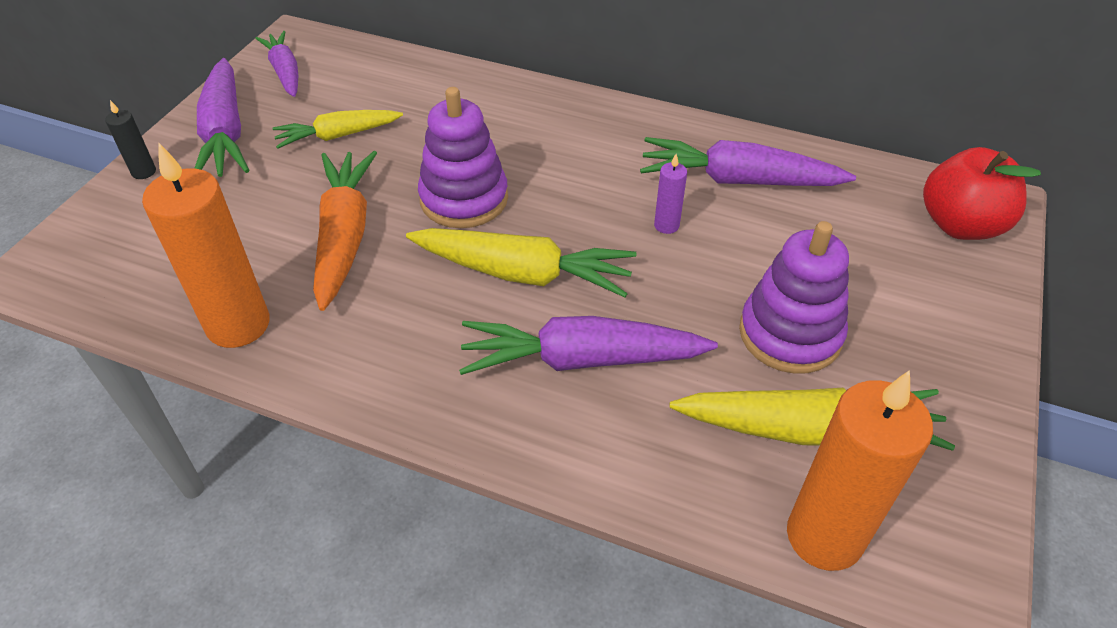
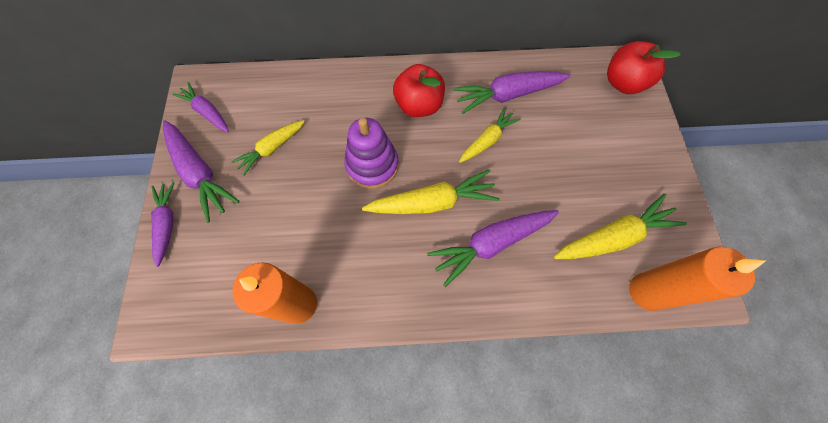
camera: 25 degrees left, 20 degrees up
black candle [105,100,156,179] -> purple carrot [151,182,175,267]
orange carrot [313,151,377,311] -> none
purple candle [654,154,687,234] -> yellow carrot [459,107,521,163]
purple stacking toy [739,221,849,374] -> none
none -> red apple [393,64,445,117]

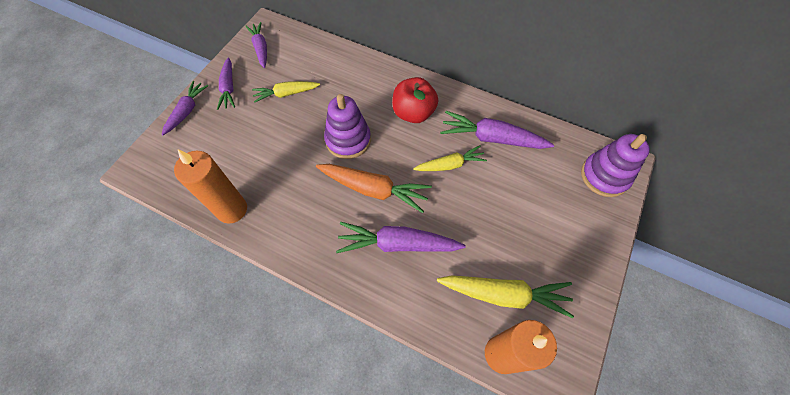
camera: 30 degrees right, 5 degrees down
purple carrot [163,120,240,223] -> purple carrot [217,57,235,110], size x0.65
yellow carrot [362,169,500,214] -> orange carrot [316,164,432,213]
red apple [607,41,681,94] -> purple stacking toy [581,134,650,197]

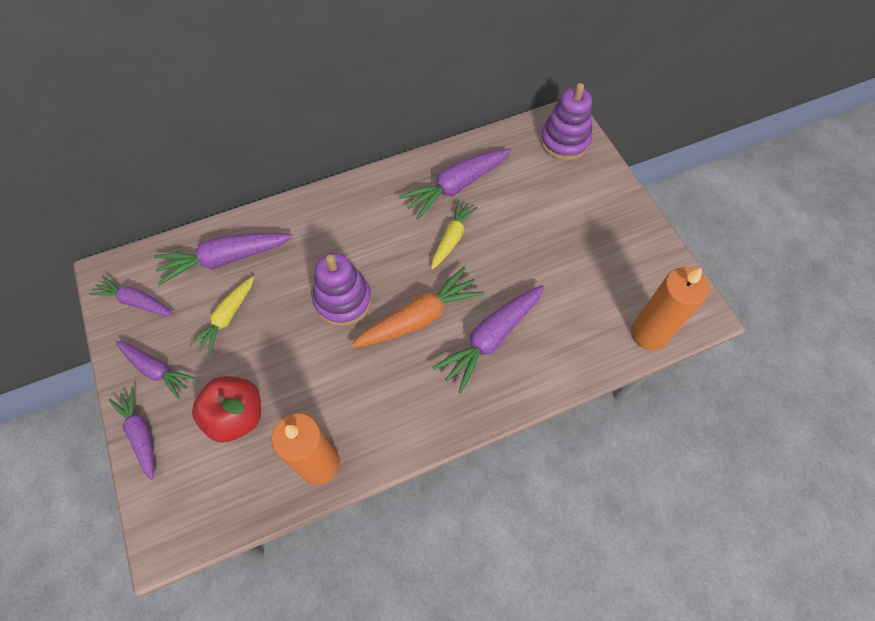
camera: 50 degrees left, 0 degrees up
red apple [392,77,438,123] -> red apple moved to [192,376,261,443]
yellow carrot [437,275,574,318] -> none
none -> purple carrot [154,233,292,286]

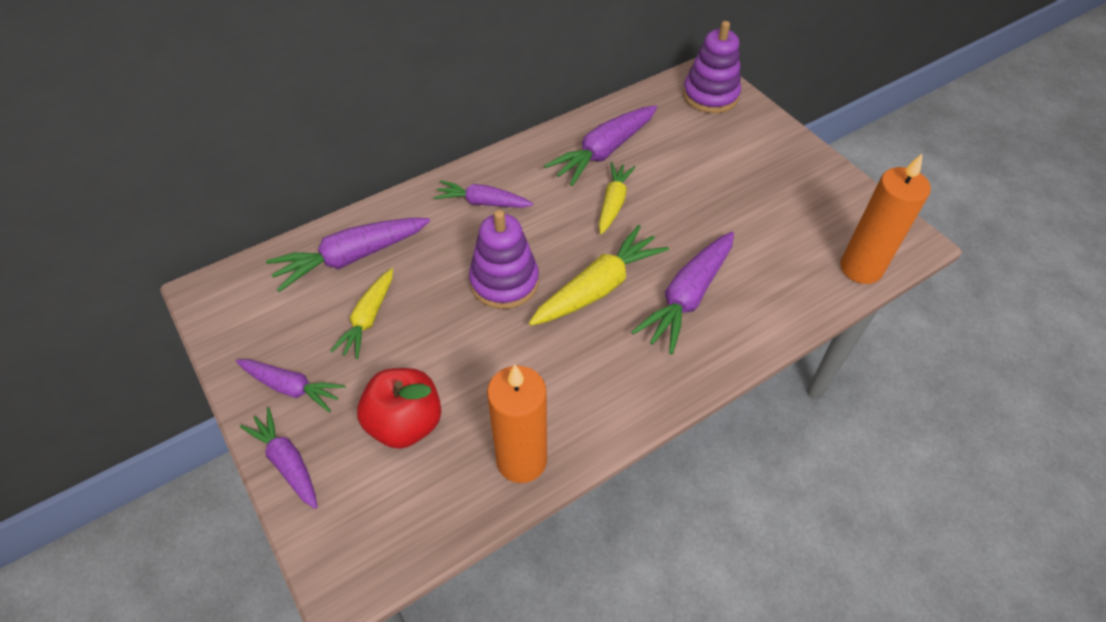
camera: 10 degrees left, 10 degrees down
purple carrot [89,275,173,316] -> purple carrot moved to [434,180,533,208]
orange carrot [350,267,484,348] -> yellow carrot [529,225,669,326]

